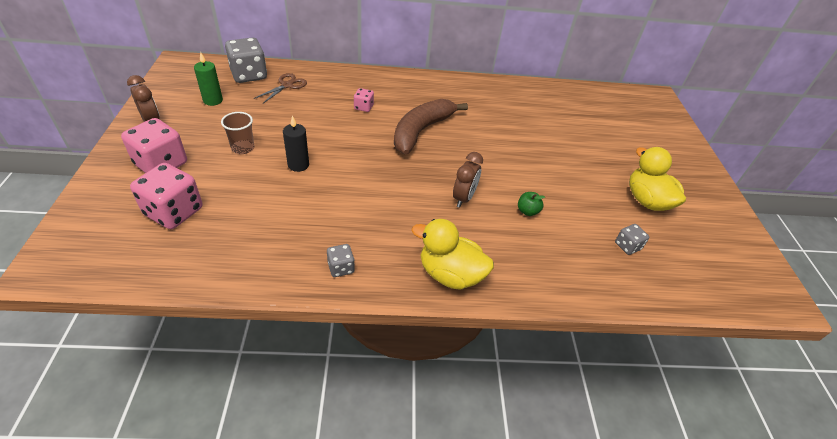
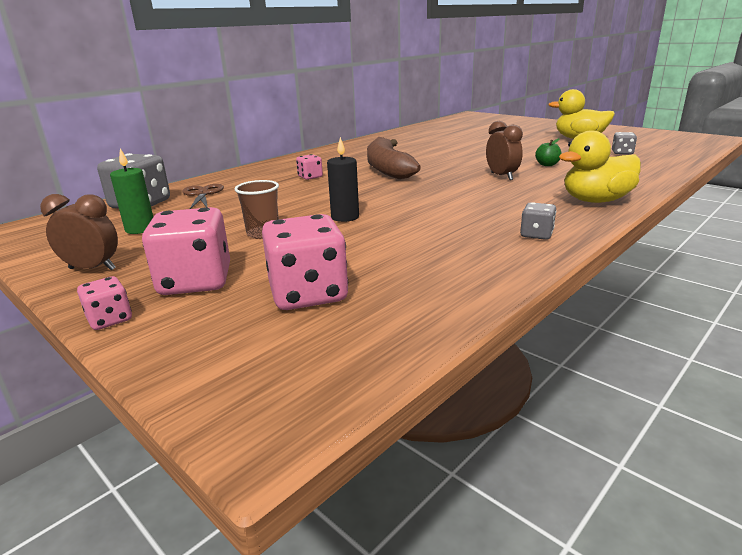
camera: 40 degrees left, 20 degrees down
none -> pink dice [77,276,132,330]

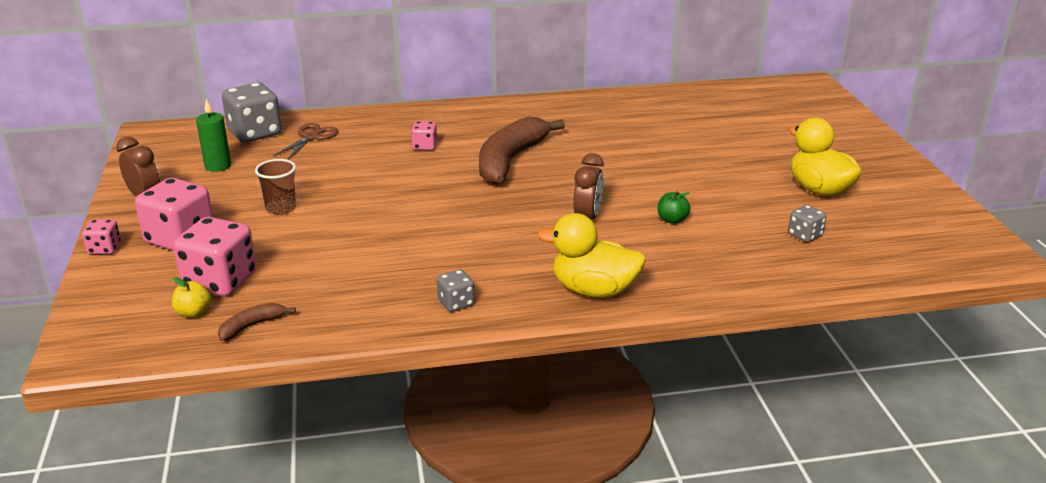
camera: 35 degrees right, 5 degrees up
black candle [327,137,359,222] -> none
none -> yellow apple [172,277,211,318]
none -> brown banana [218,303,296,341]

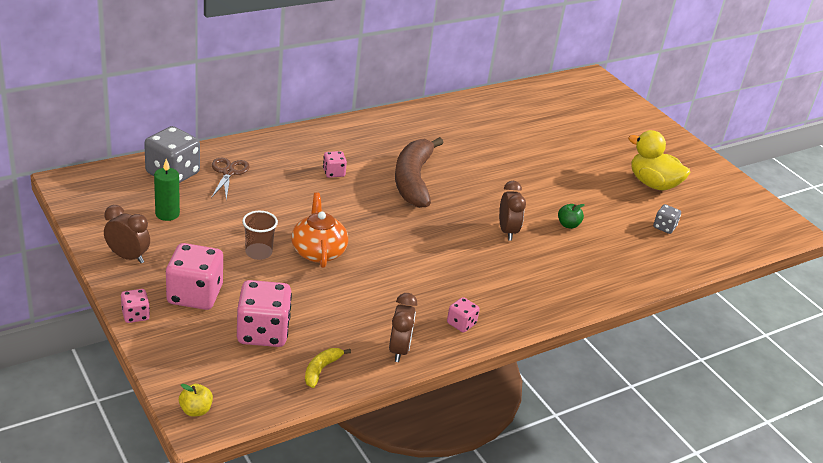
camera: 25 degrees left, 5 degrees up
yellow apple [172,277,211,318] -> yellow apple moved to [179,384,213,416]
brown banana [218,303,296,341] -> yellow banana [305,348,351,388]
grey dice [437,269,475,312] -> pink dice [447,297,480,333]
yellow duck [537,213,646,298] -> none
none -> orange teapot [291,193,348,268]
none -> brown clock [389,293,417,362]

